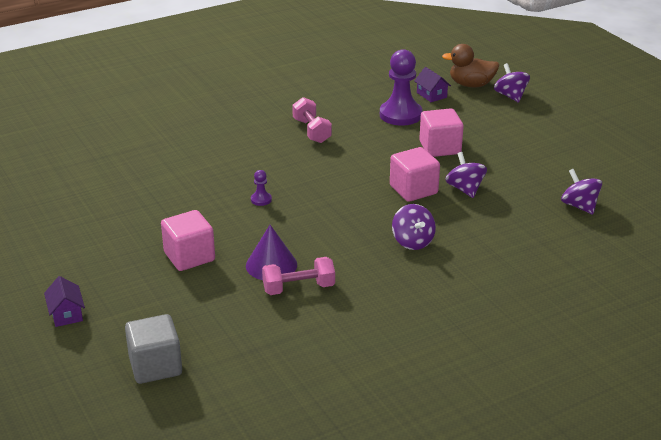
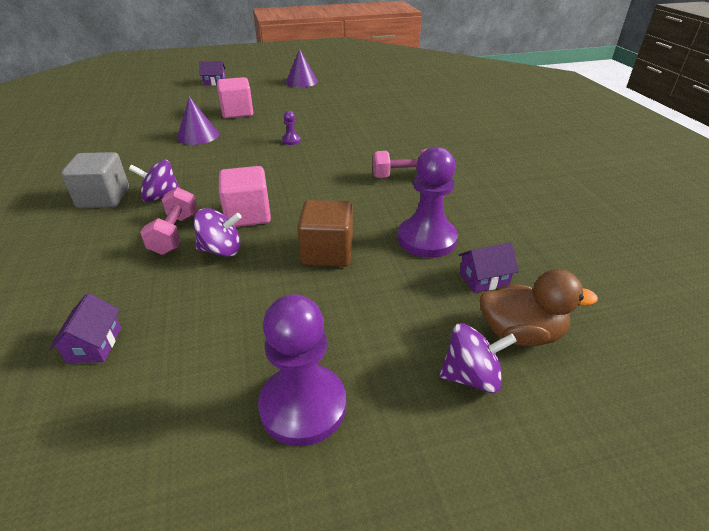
camera: 105 degrees right, 5 degrees up
grey cube [125,314,182,384] -> grey cube moved to [61,152,129,208]
pink dumbbell [262,257,335,295] -> pink dumbbell moved to [140,187,197,255]
pink cube [419,108,464,157] -> brown cube [297,200,353,267]
brown duck [442,44,499,87] -> brown duck turned 75 degrees clockwise [480,269,598,346]
purple spinning top [561,169,602,214] -> purple house [49,293,121,363]
none -> purple pawn [258,294,347,446]
none -> purple cone [286,49,318,87]

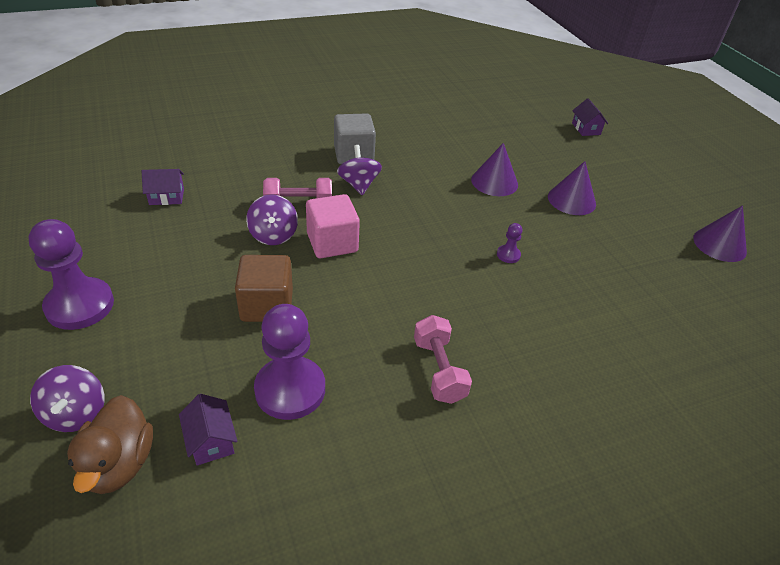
camera: 80 degrees right, 5 degrees up
purple house [199,61,226,86] -> purple house moved to [572,98,608,136]
pink cube [217,77,253,118] -> purple cone [548,161,596,215]

